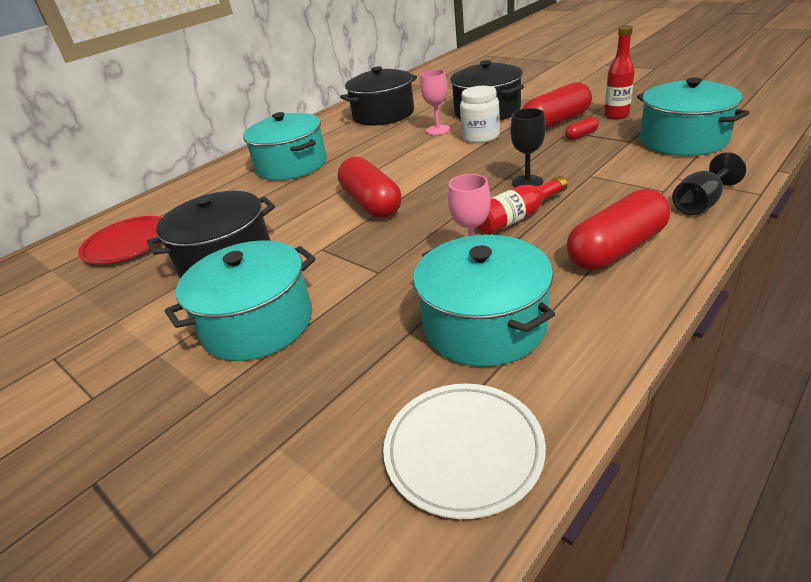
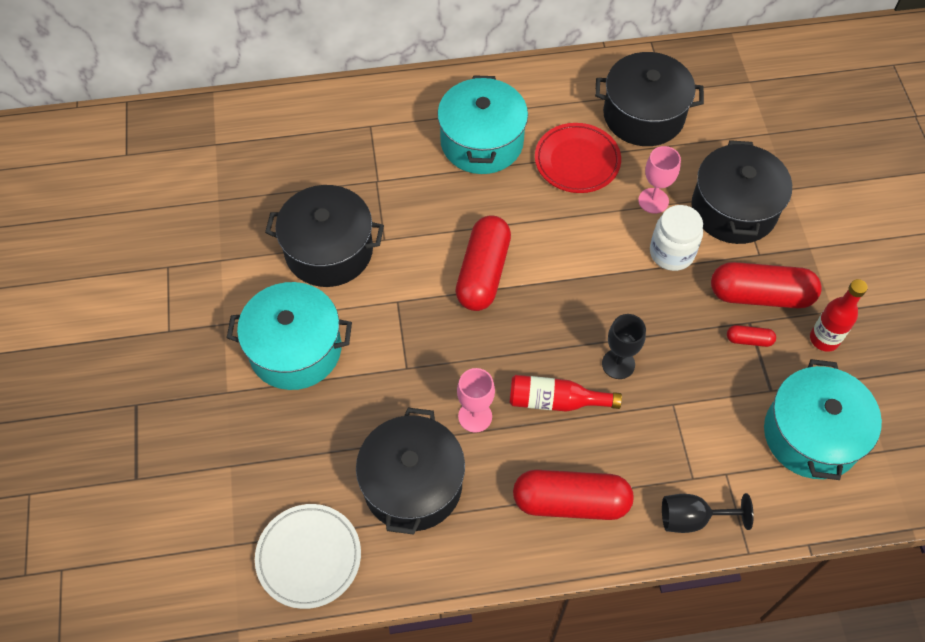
camera: 35 degrees right, 25 degrees up
red plate [78,216,162,264] -> red plate moved to [535,123,621,193]
turquoise pot [413,235,555,367] -> black pot [356,408,465,535]

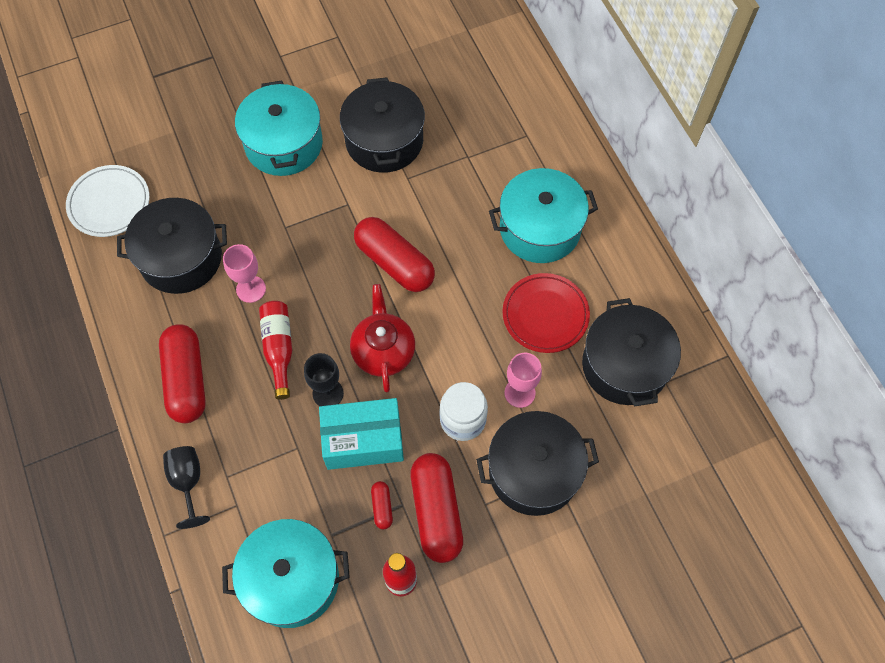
camera: 75 degrees right, 5 degrees up
red capsule [455,215,511,311] -> red capsule turned 45 degrees clockwise [354,217,435,292]
none -> turquoise box [319,398,404,470]
none -> red teapot [350,284,415,392]

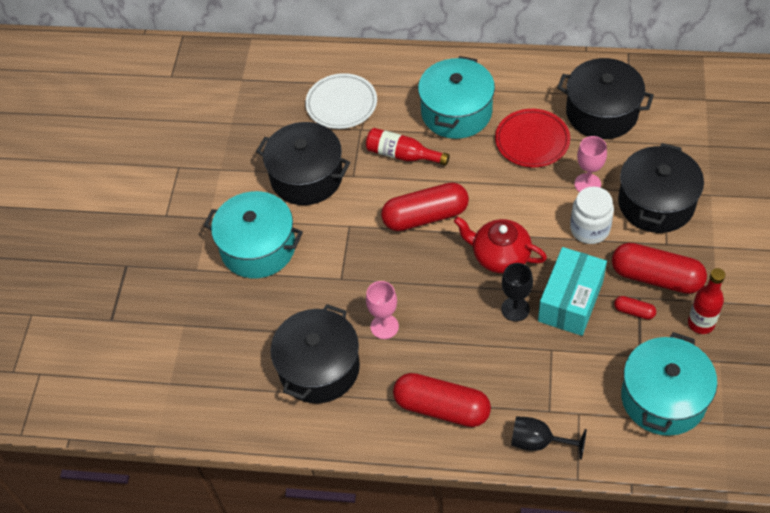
camera: 55 degrees left, 10 degrees down
white plate [66,165,150,237] -> white plate moved to [305,73,377,129]
red bottle [259,301,292,400] -> red bottle moved to [366,128,450,166]

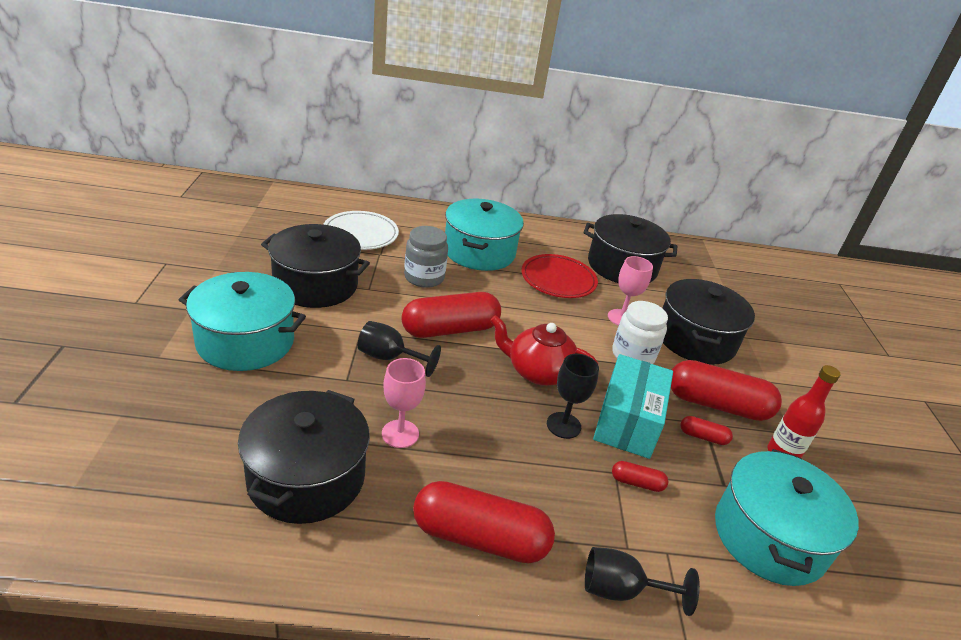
camera: 15 degrees left, 20 degrees down
red bottle [366,128,450,166] -> grey jar [404,226,448,288]
none -> black goblet [358,321,441,377]
none -> red capsule [612,461,668,492]

